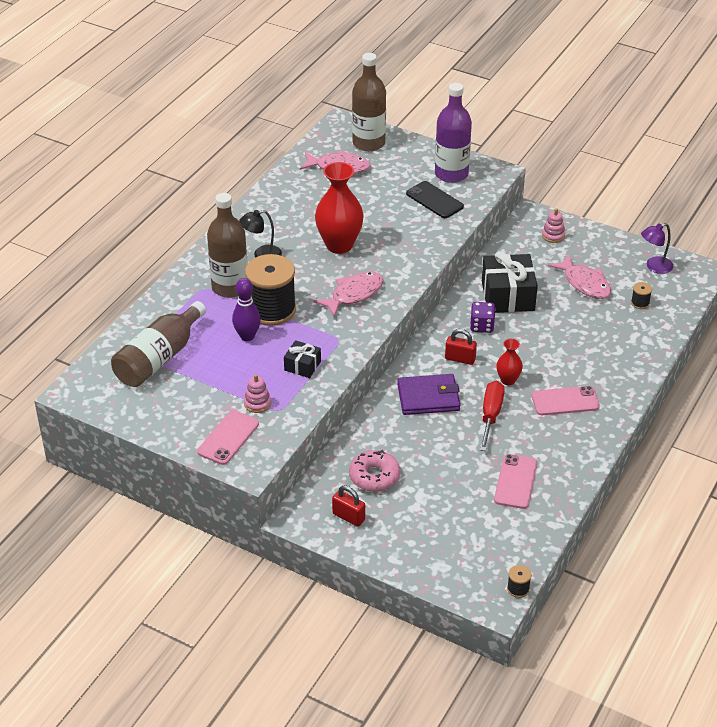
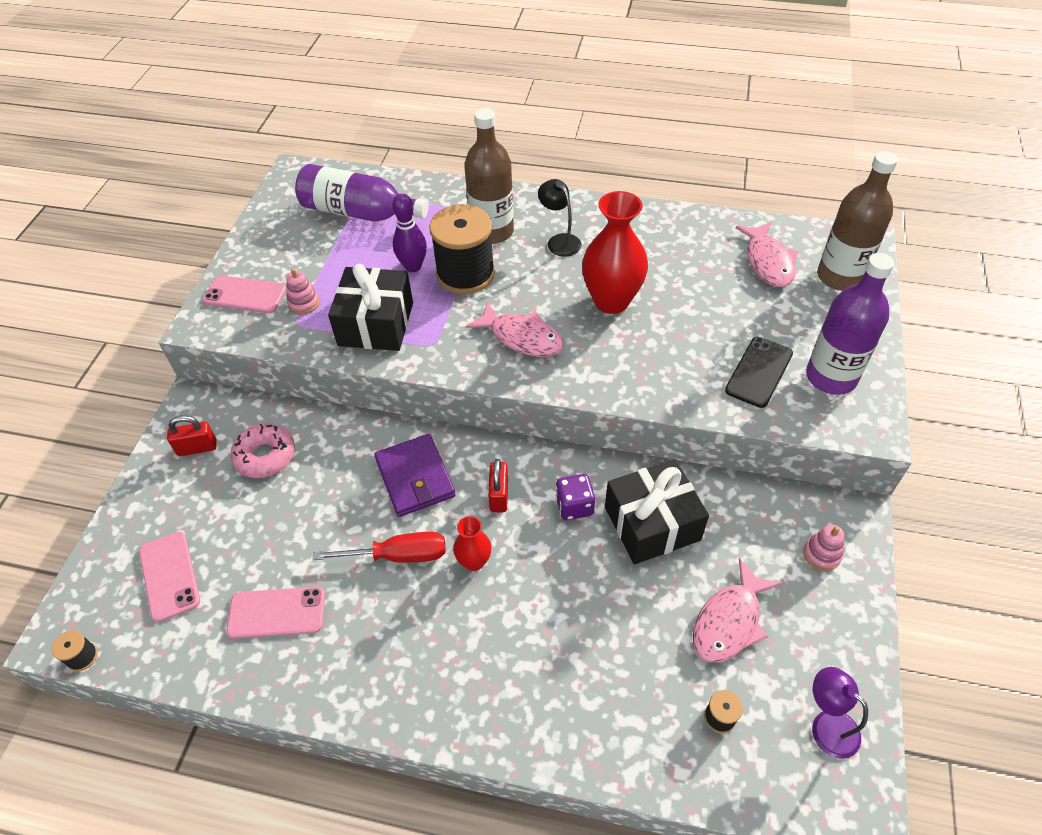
camera: 75 degrees right, 10 degrees up
brown bottle [111,301,206,387] -> purple bottle [295,164,428,222]
black gift [284,340,321,378] -> black gift [328,264,413,351], size x1.92
red padlock [332,486,365,527] -> red padlock turned 60 degrees clockwise [167,415,216,456]
pink phone [532,386,600,415] -> pink phone moved to [139,532,200,622]

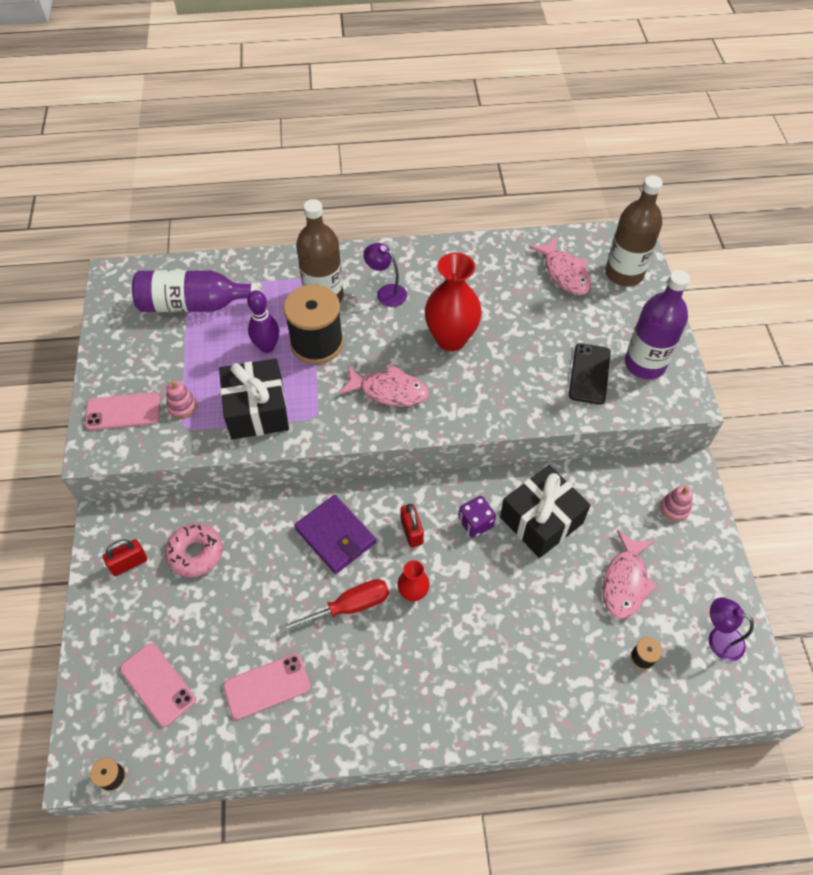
camera: 20 degrees left, 5 degrees up
black lamp [538,179,581,257] -> purple lamp [364,243,407,307]

